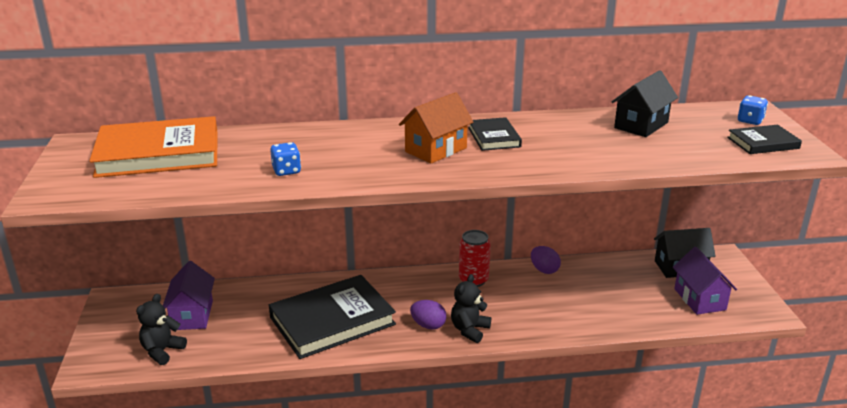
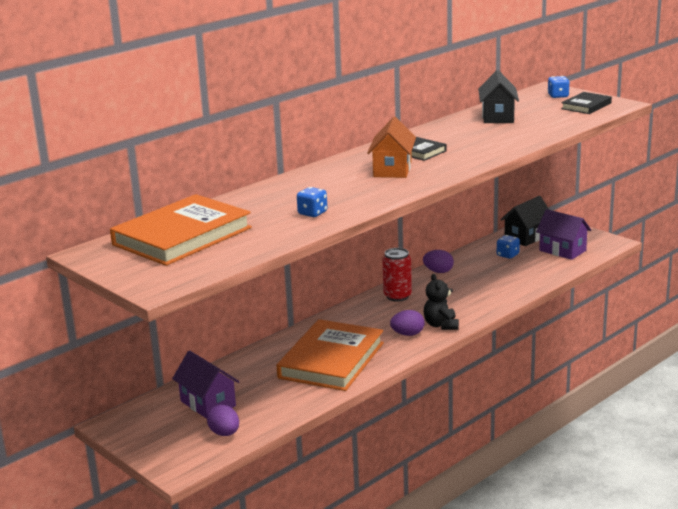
camera: 35 degrees left, 5 degrees down
black teddy bear [136,294,187,365] -> purple egg [207,405,239,436]
black book [269,275,396,359] -> orange book [277,319,384,391]
none -> blue dice [497,235,520,259]

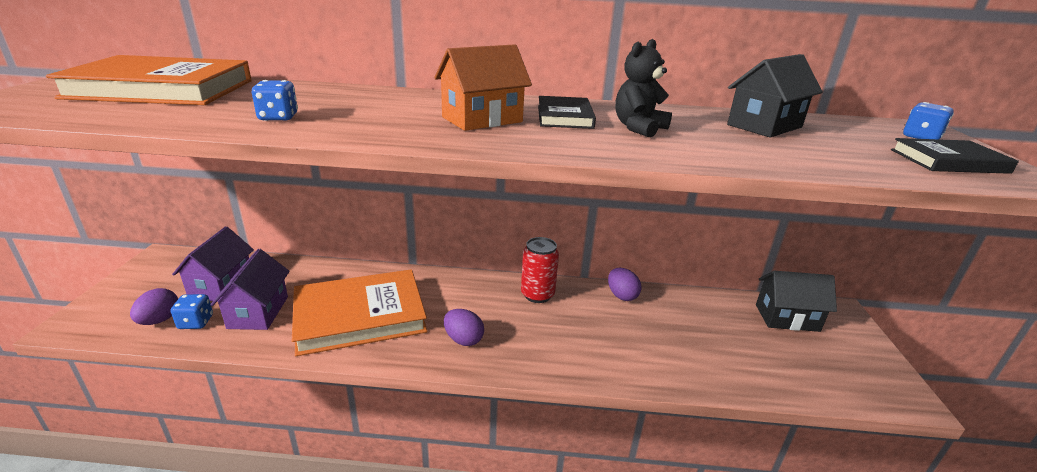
camera: 45 degrees right, 5 degrees up
black teddy bear [424,274,459,330] -> black teddy bear moved to [615,39,672,137]
blue dice [497,235,520,259] -> blue dice moved to [171,294,213,329]
purple house [536,209,591,260] -> purple house moved to [211,249,289,330]

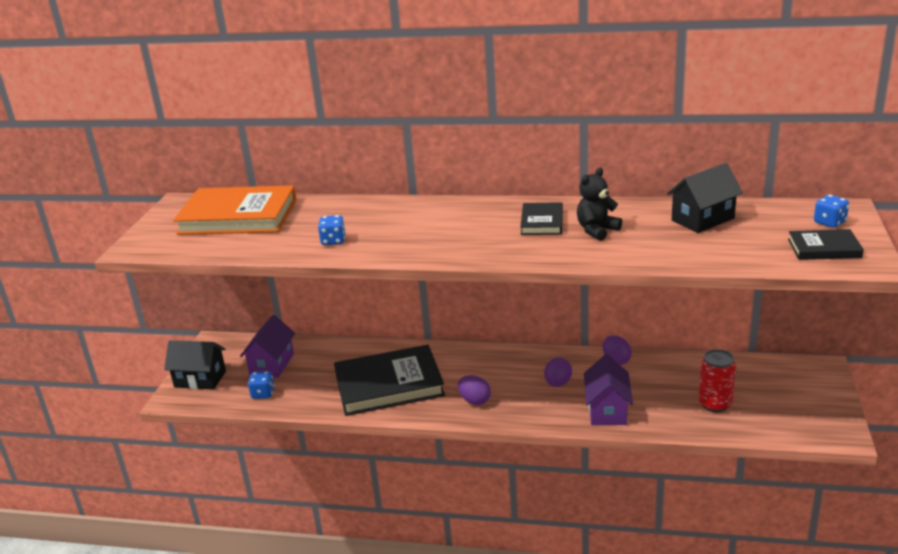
camera: 10 degrees right, 0 degrees up
purple egg [130,288,178,325] -> purple egg moved to [544,358,572,387]
purple house [211,249,289,330] -> purple house moved to [584,354,633,425]
orange book [292,269,427,356] -> black book [334,345,445,416]
orange house [434,44,532,131] -> none
red can [521,237,559,303] -> red can moved to [698,349,736,412]
black house [756,271,837,332] -> black house moved to [164,340,226,390]

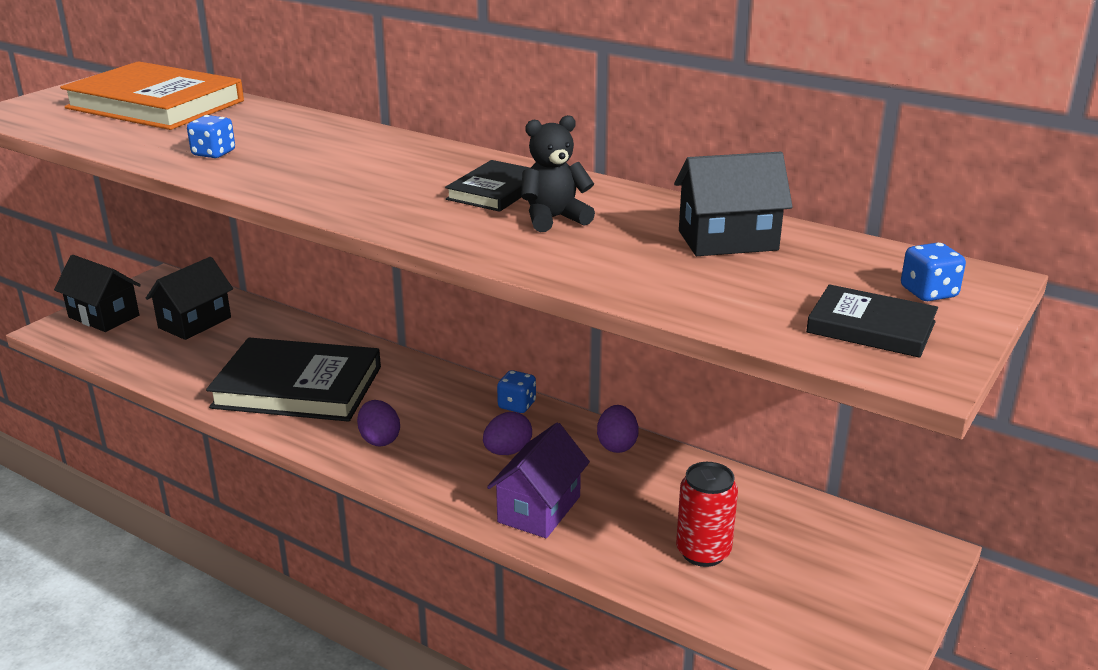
camera: 20 degrees right, 0 degrees up
purple house [240,315,295,378] -> black house [146,257,233,340]
blue dice [248,371,274,399] -> blue dice moved to [497,370,536,413]

